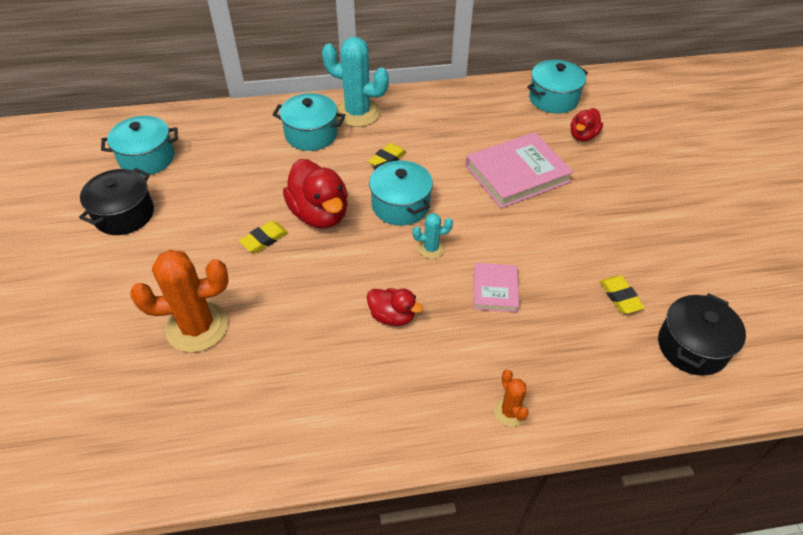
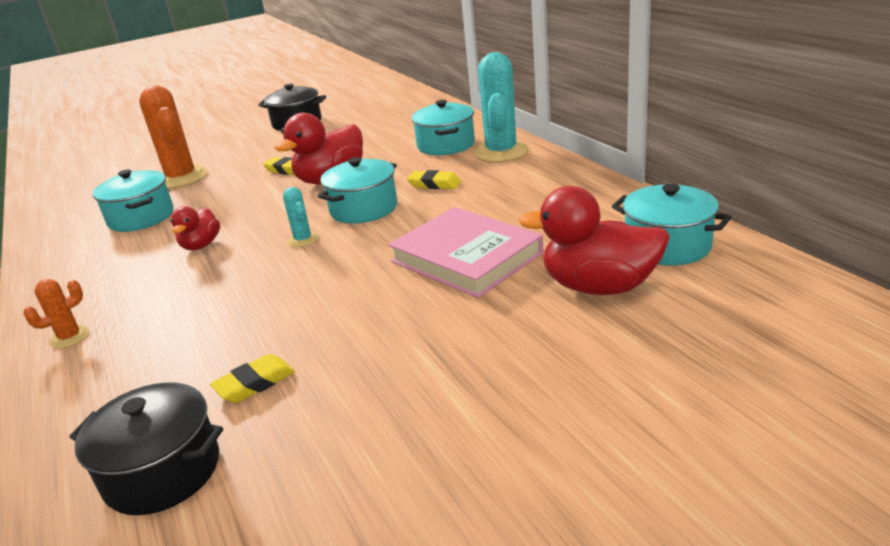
camera: 75 degrees right, 20 degrees down
turquoise pot [101,116,178,176] -> turquoise pot moved to [93,170,174,232]
pink book [474,263,519,312] -> none
red duck [570,108,603,142] -> red duck [519,186,670,295], size x1.77

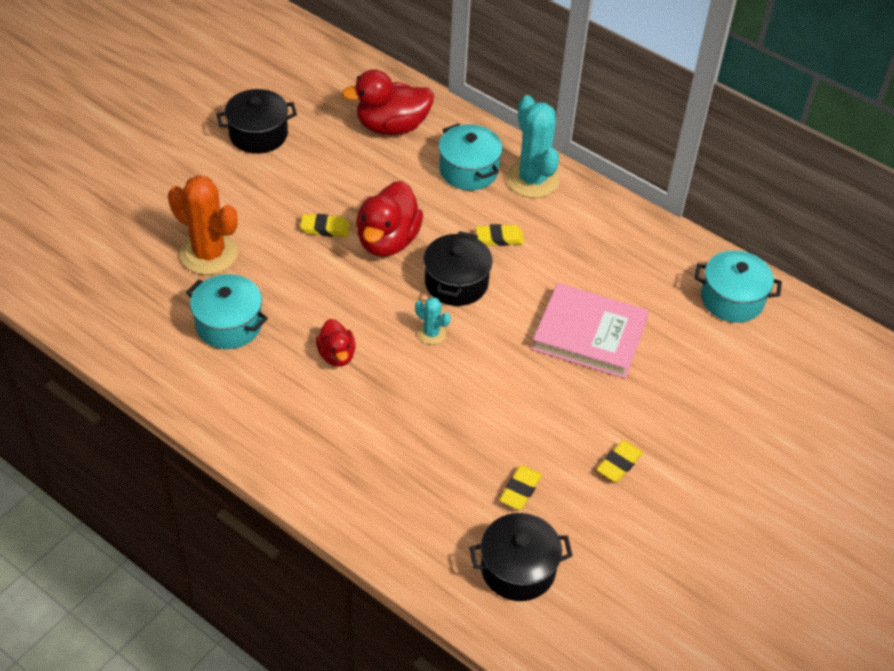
camera: 30 degrees left, 20 degrees up
orange cactus [23,279,90,349] -> none
turquoise pot [318,157,397,223] -> black pot [424,231,493,306]
red duck [519,186,670,295] -> red duck moved to [342,69,434,135]
none -> yellow eraser [597,440,643,482]

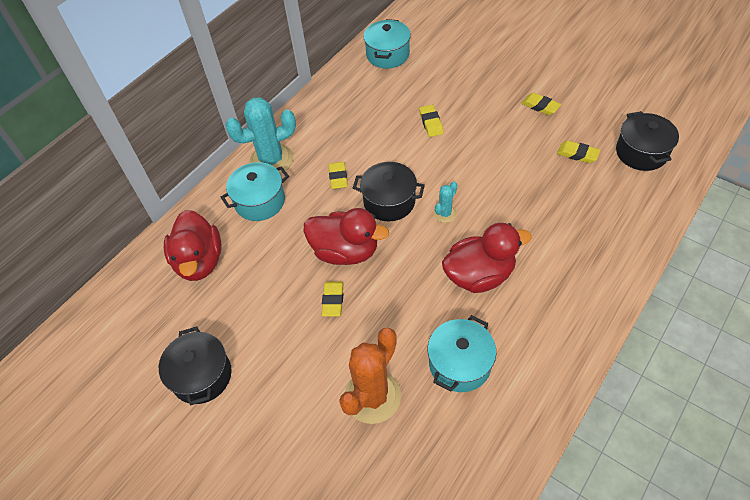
camera: 85 degrees left, 5 degrees up
red duck [316,319,356,367] -> red duck [442,223,532,293], size x1.77
pink book [532,283,649,379] -> yellow eraser [419,105,443,137]

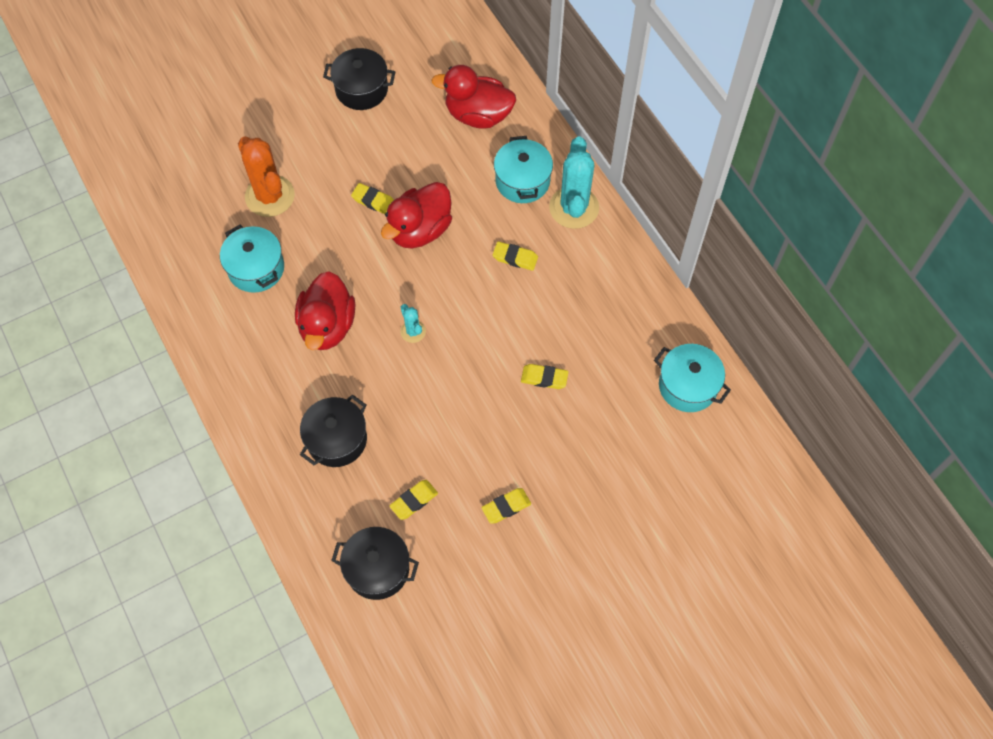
camera: 110 degrees right, 10 degrees up
black pot [353,162,425,221] -> black pot moved to [300,395,367,467]

